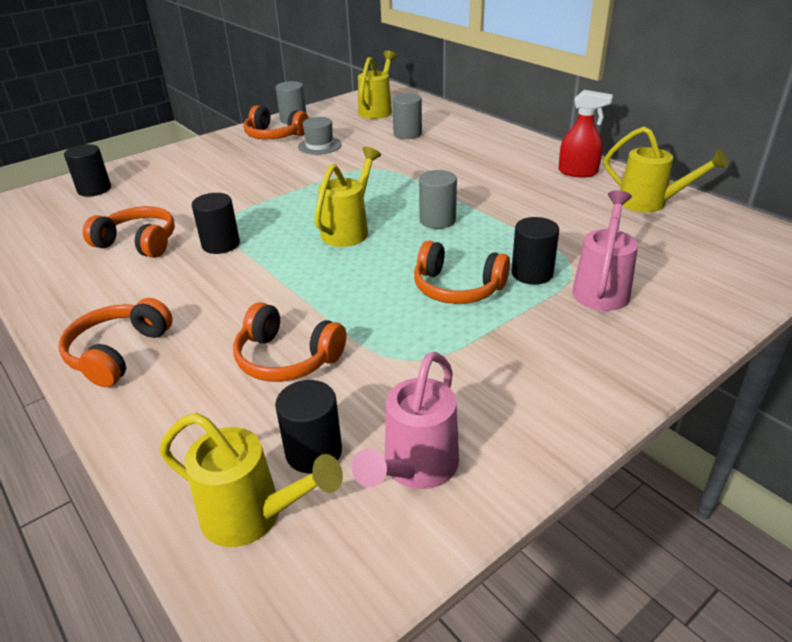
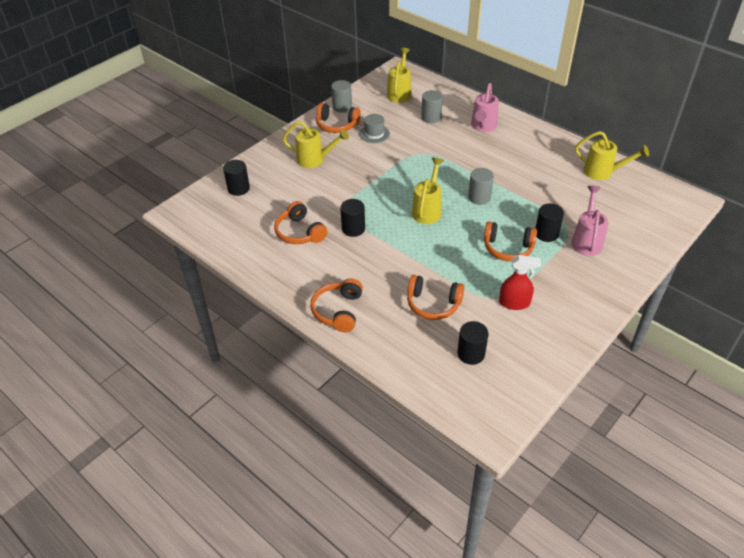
camera: 10 degrees left, 10 degrees up
orange headphones [83,206,175,258] -> orange headphones turned 135 degrees counterclockwise [274,201,328,244]
yellow watering can [160,413,343,547] -> yellow watering can moved to [283,121,349,168]
pink watering can [352,352,459,489] -> pink watering can moved to [471,83,499,132]
red spray bottle [558,90,613,177] -> red spray bottle moved to [499,255,541,310]

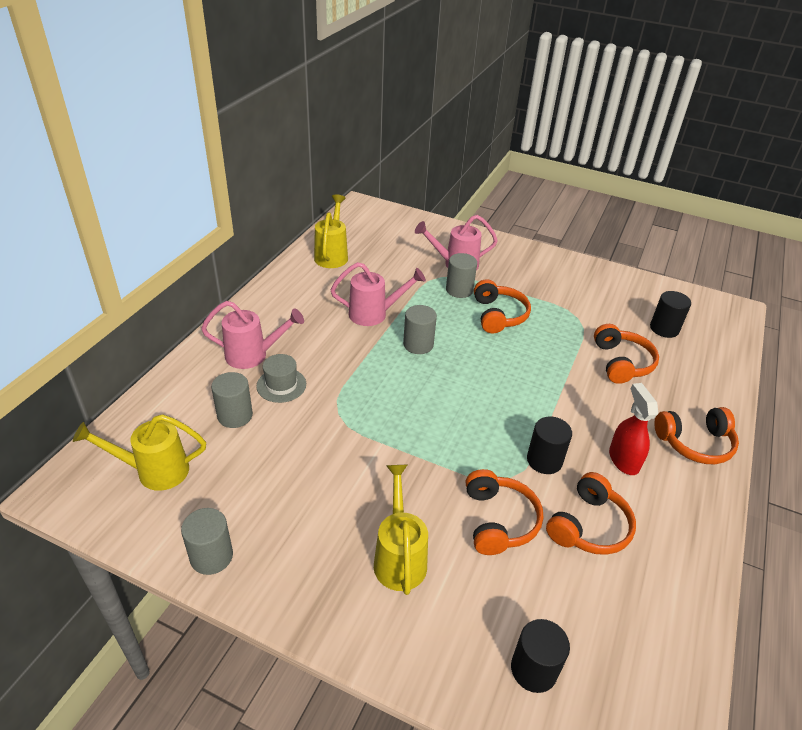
camera: 110 degrees left, 5 degrees down
orange headphones [316,103,361,133] -> orange headphones moved to [466,469,543,555]
grey hat [359,114,390,143] -> grey hat moved to [256,354,306,403]
yellow watering can [412,158,444,224] -> none
red spray bottle [499,255,541,310] -> red spray bottle moved to [609,383,658,475]
black cylinder [536,204,564,242] -> grey cylinder [446,253,477,298]
none -> pink watering can [331,262,426,326]

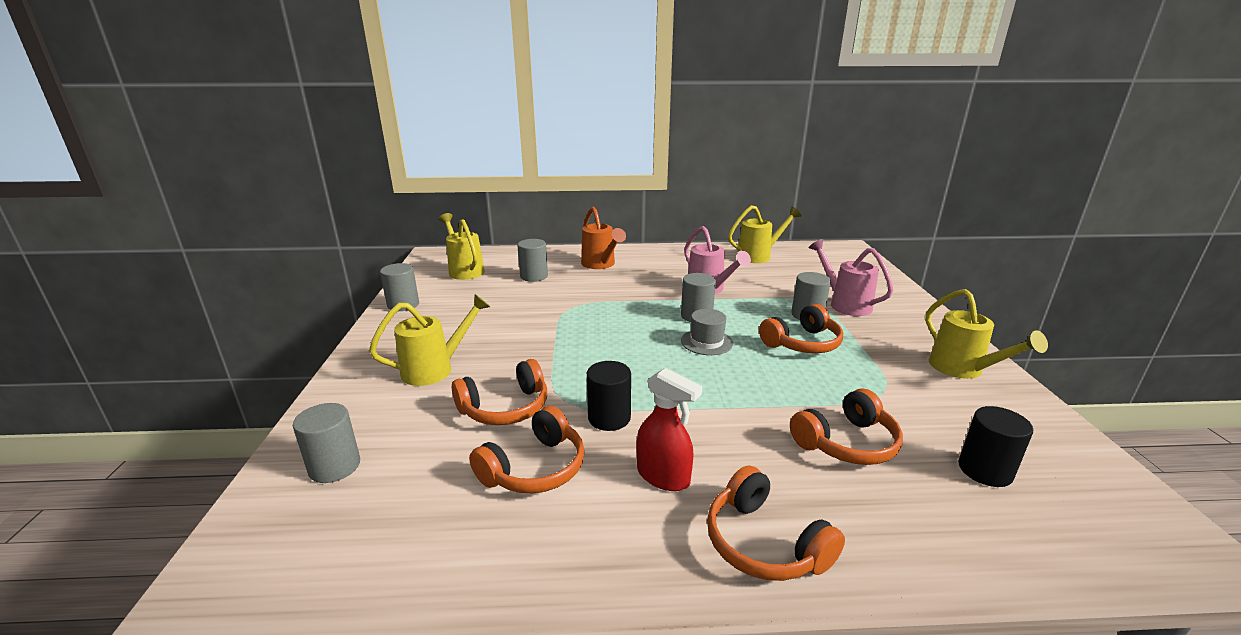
camera: 65 degrees right, 15 degrees down
pink watering can [201,301,304,369] -> orange watering can [581,207,626,269]
grey hat [256,354,306,403] -> grey hat moved to [681,309,733,355]
black cylinder [511,619,570,693] -> grey cylinder [293,403,360,483]
orange headphones [546,472,636,555] -> orange headphones turned 60 degrees counterclockwise [469,406,585,493]
red spray bottle [609,383,658,475] -> red spray bottle turned 75 degrees clockwise [636,368,702,491]
none -> yellow watering can [925,289,1048,379]

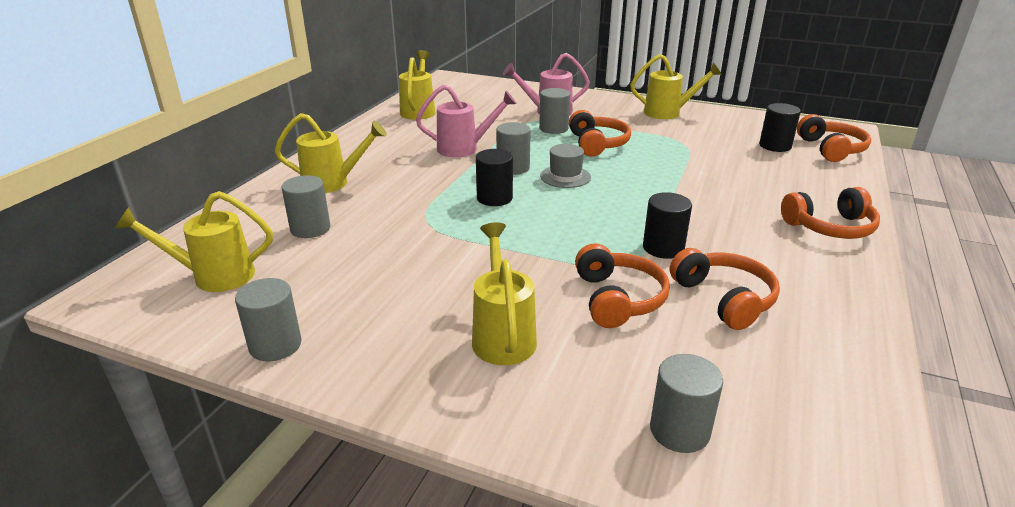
camera: 65 degrees left, 5 degrees up
orange watering can [581,207,626,269] -> yellow watering can [275,113,387,193]
red spray bottle [636,368,702,491] -> none
orange headphones [790,388,903,465] -> orange headphones moved to [797,114,871,162]
none -> black cylinder [476,149,513,206]

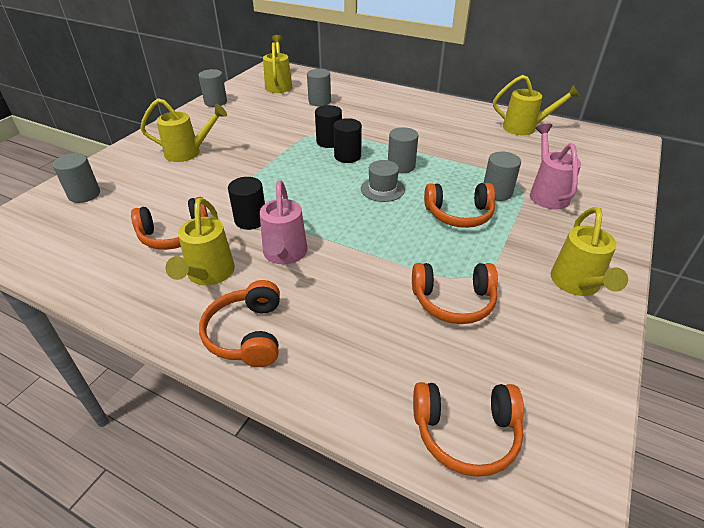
camera: 95 degrees right, 10 degrees up
yellow watering can [275,113,387,193] -> yellow watering can moved to [165,198,235,286]
pink watering can [416,85,517,157] -> pink watering can moved to [260,180,308,265]
orange headphones [575,243,670,328] -> orange headphones moved to [412,263,498,324]
black cylinder [759,103,801,152] -> black cylinder moved to [315,105,342,148]

